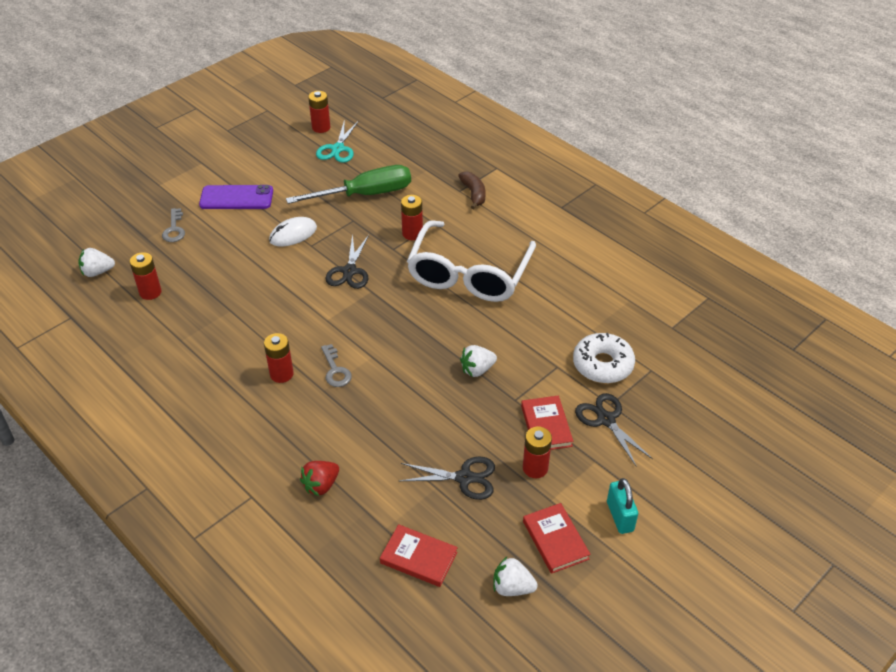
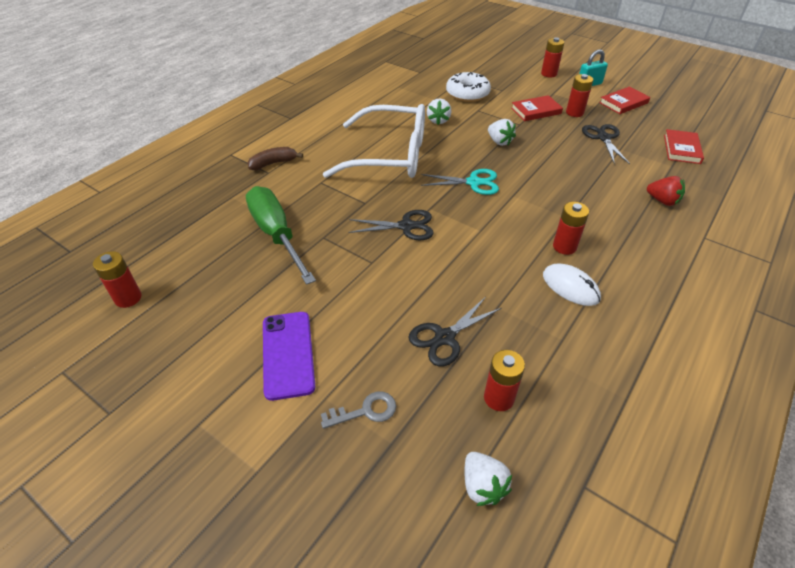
camera: 100 degrees left, 0 degrees up
white mouse [269,217,317,247] -> white mouse moved to [543,263,601,306]
turquoise scissors [316,120,359,163] -> turquoise scissors moved to [421,169,499,195]
grey key [321,344,352,387] -> none
red battery [401,195,423,240] -> red battery moved to [541,37,564,77]
white strawberry [493,557,538,596] -> white strawberry moved to [427,98,451,125]
black scissors [575,393,653,466] -> black scissors moved to [408,297,502,366]

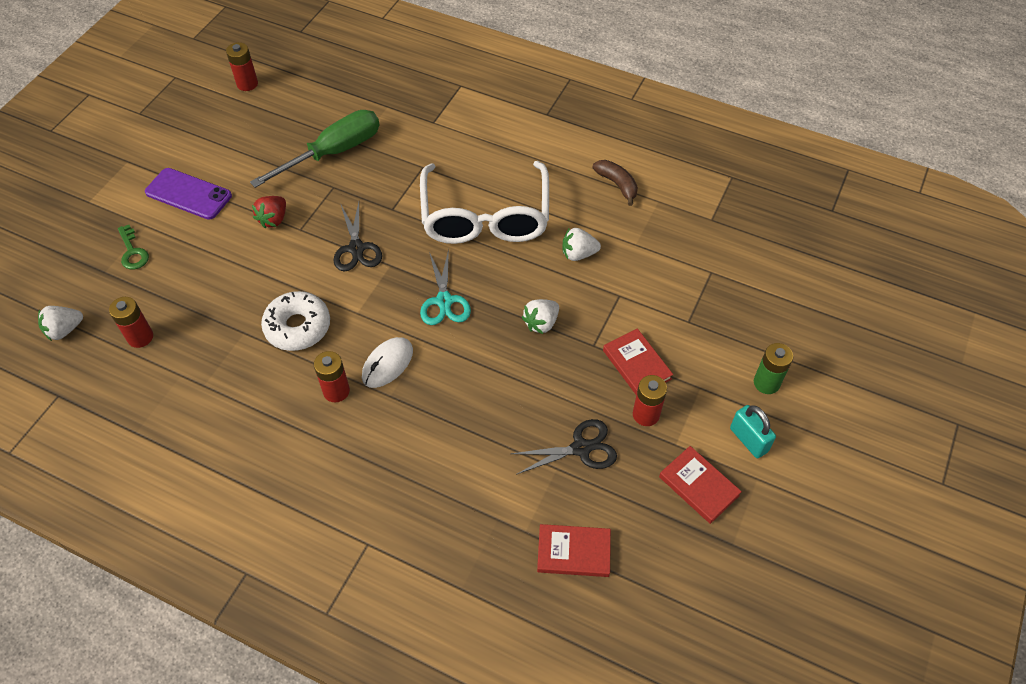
camera: 80 degrees right, 10 degrees up
brown banana [247,147,303,170] -> brown banana moved to [593,160,638,206]
purple phone [263,312,315,401] -> purple phone turned 45 degrees clockwise [145,168,232,220]
grey key [321,391,396,429] -> green key [118,225,149,270]
black scissors [408,297,502,366] -> none
white donut [446,72,491,102] -> white donut moved to [261,291,330,351]
red battery [541,37,564,77] -> green battery [754,343,793,394]
white mouse [543,263,601,306] -> white mouse moved to [362,337,413,388]
red strawberry [647,176,685,206] -> red strawberry moved to [252,196,286,228]

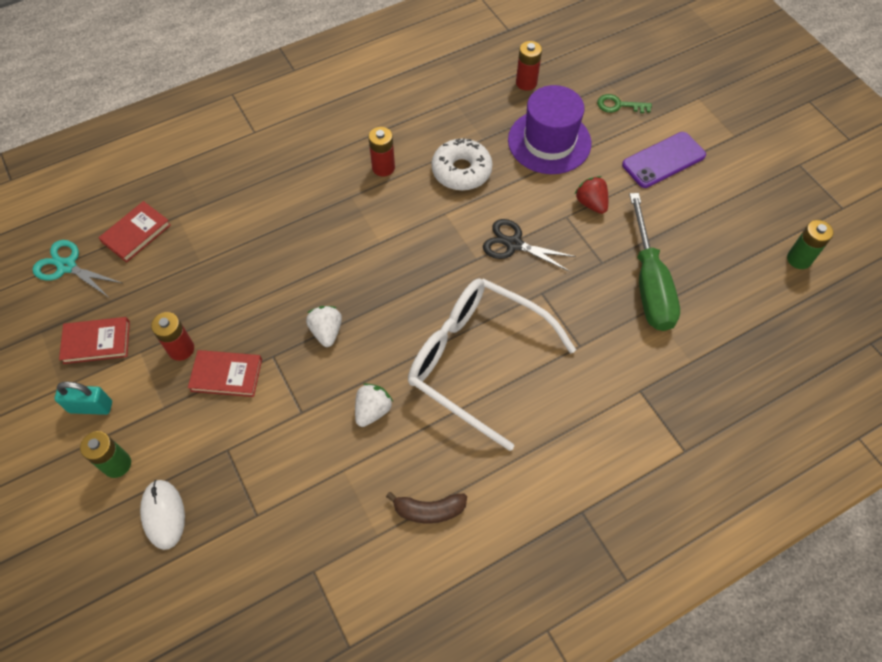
camera: 125 degrees right, 5 degrees up
white strawberry [38,306,83,341] -> none
red battery [226,42,258,91] -> green battery [787,220,834,269]
white mouse [362,337,413,388] -> white mouse moved to [140,480,185,550]
turquoise scissors [420,249,471,325] -> turquoise scissors moved to [32,240,122,297]
black scissors [511,419,617,475] -> none
none -> purple hat [508,85,592,174]

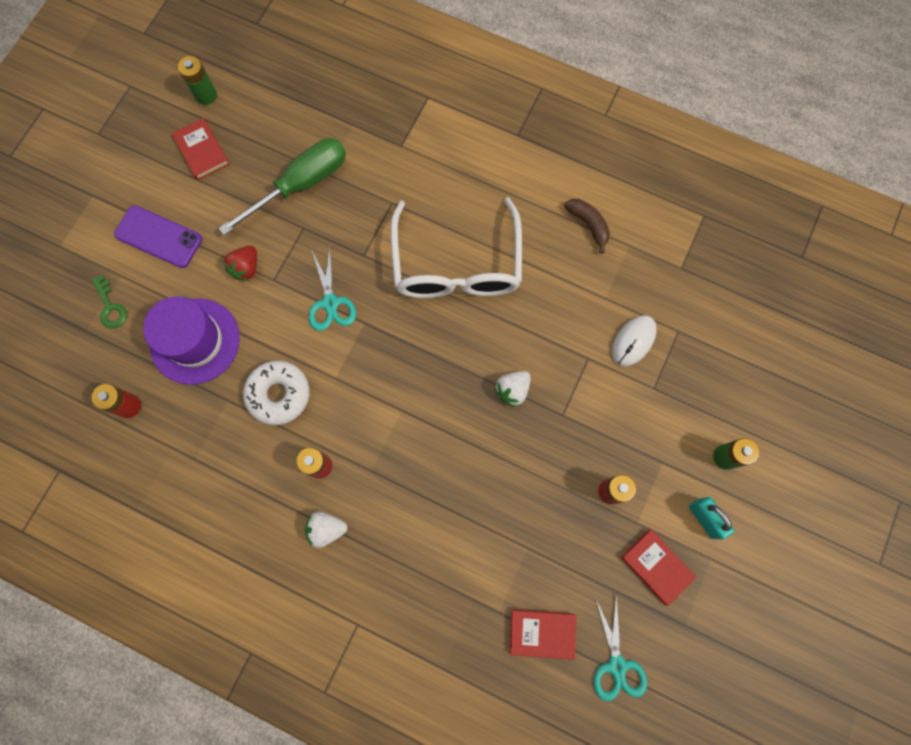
camera: 125 degrees left, 15 degrees up
white mouse [140,480,185,550] -> white mouse moved to [612,315,657,366]
red book [188,350,262,397] -> red book moved to [172,118,229,180]
white strawberry [355,383,393,427] -> white strawberry moved to [305,512,347,548]
black scissors [483,219,576,272] -> turquoise scissors [309,248,356,331]

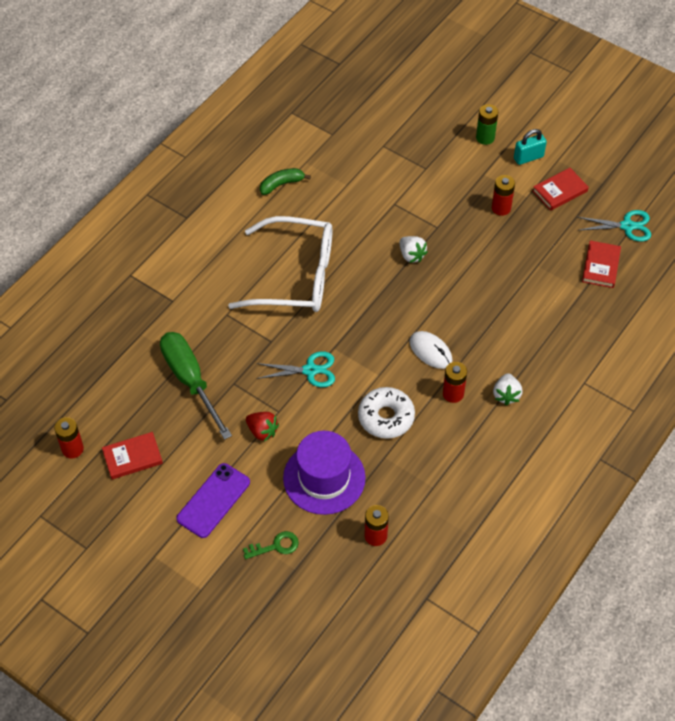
camera: 80 degrees left, 20 degrees down
green battery [178,56,217,105] -> red battery [54,417,84,458]
brown banana [564,199,610,254] -> green banana [260,168,311,195]
white mouse [612,315,657,366] -> white mouse moved to [409,331,452,369]

